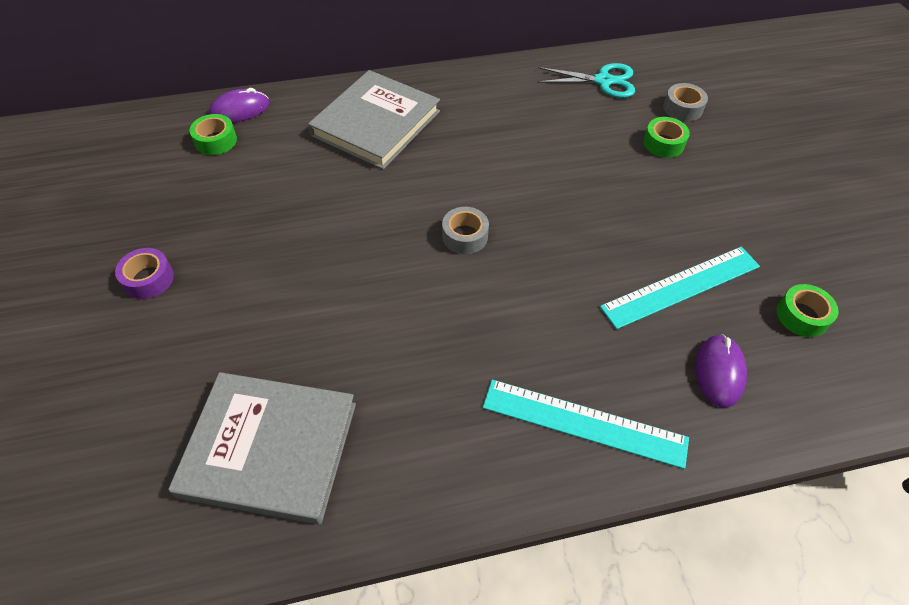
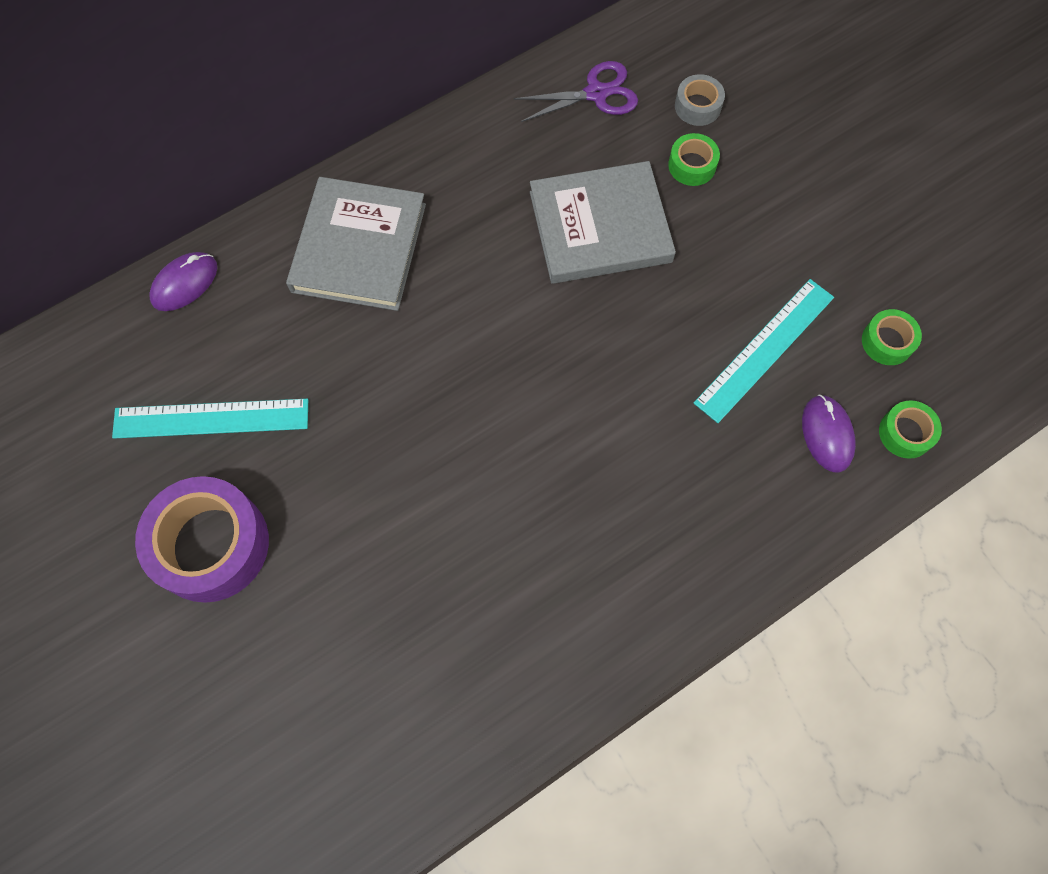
camera: 20 degrees left, 15 degrees up
purple tape [115,248,174,299] -> purple tape [135,476,269,603], size x2.07
grey book [168,372,356,524] -> grey book moved to [530,161,676,284]
green tape [189,114,237,155] -> green tape moved to [879,401,942,459]
grey tape [442,207,489,254] -> none
turquoise ruler [483,379,689,469] -> turquoise ruler moved to [112,399,308,439]
turquoise scissors [537,63,635,98] -> purple scissors [514,61,638,122]

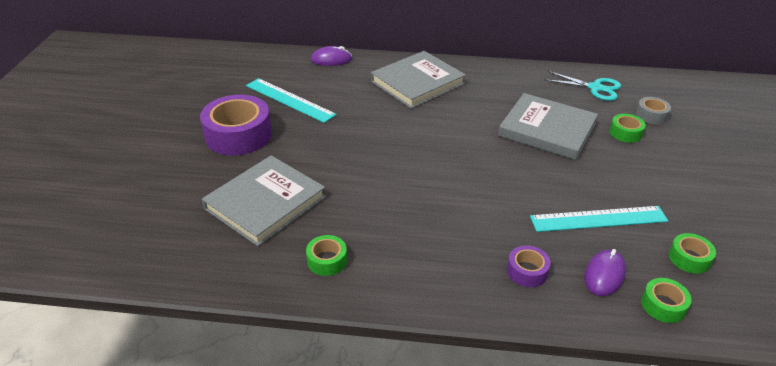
camera: 40 degrees right, 30 degrees down
purple scissors [514,61,638,122] -> turquoise scissors [544,71,621,101]
none -> grey book [202,155,326,246]
none -> green tape [306,235,347,276]
none -> purple tape [507,245,551,287]

